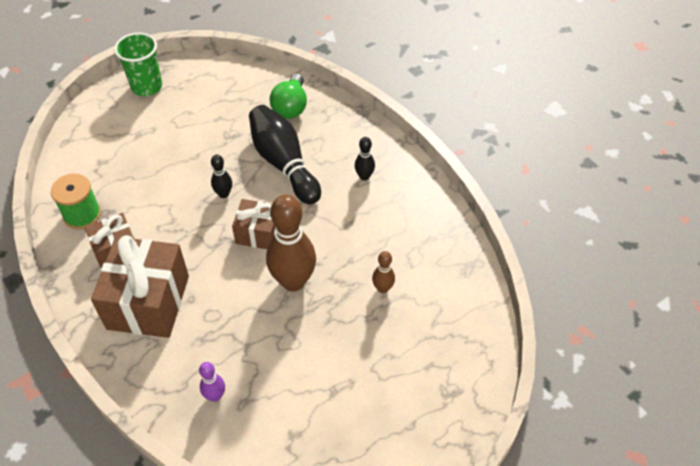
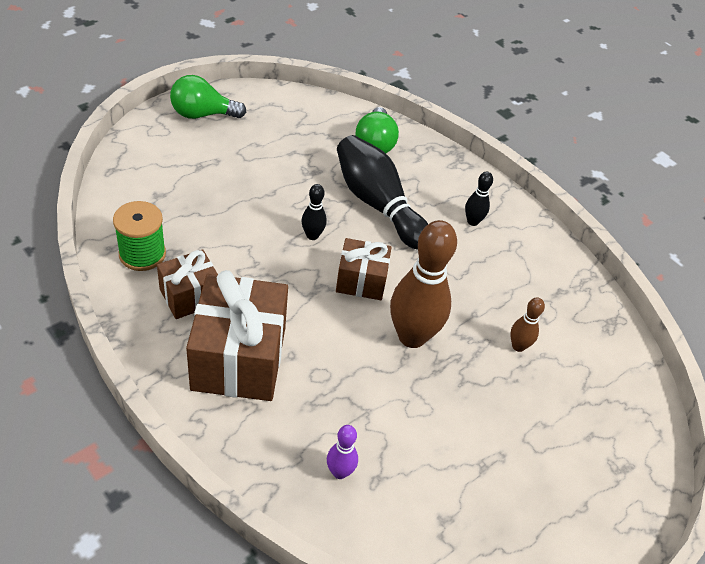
camera: 10 degrees left, 5 degrees down
green cup [114,33,162,96] -> green light bulb [170,75,246,119]

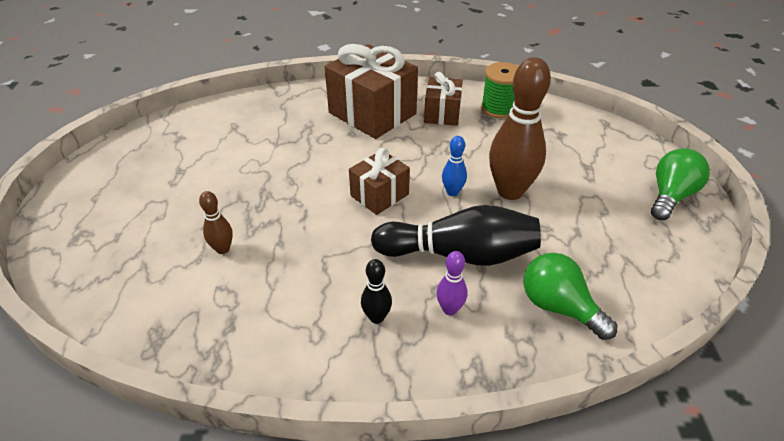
camera: 135 degrees right, 5 degrees down
black bowling pin [301,184,327,240] -> blue bowling pin [442,136,467,196]
purple bowling pin [327,425,358,479] -> purple bowling pin moved to [436,251,467,315]
brown bowling pin [390,220,457,348] -> brown bowling pin moved to [489,57,551,200]

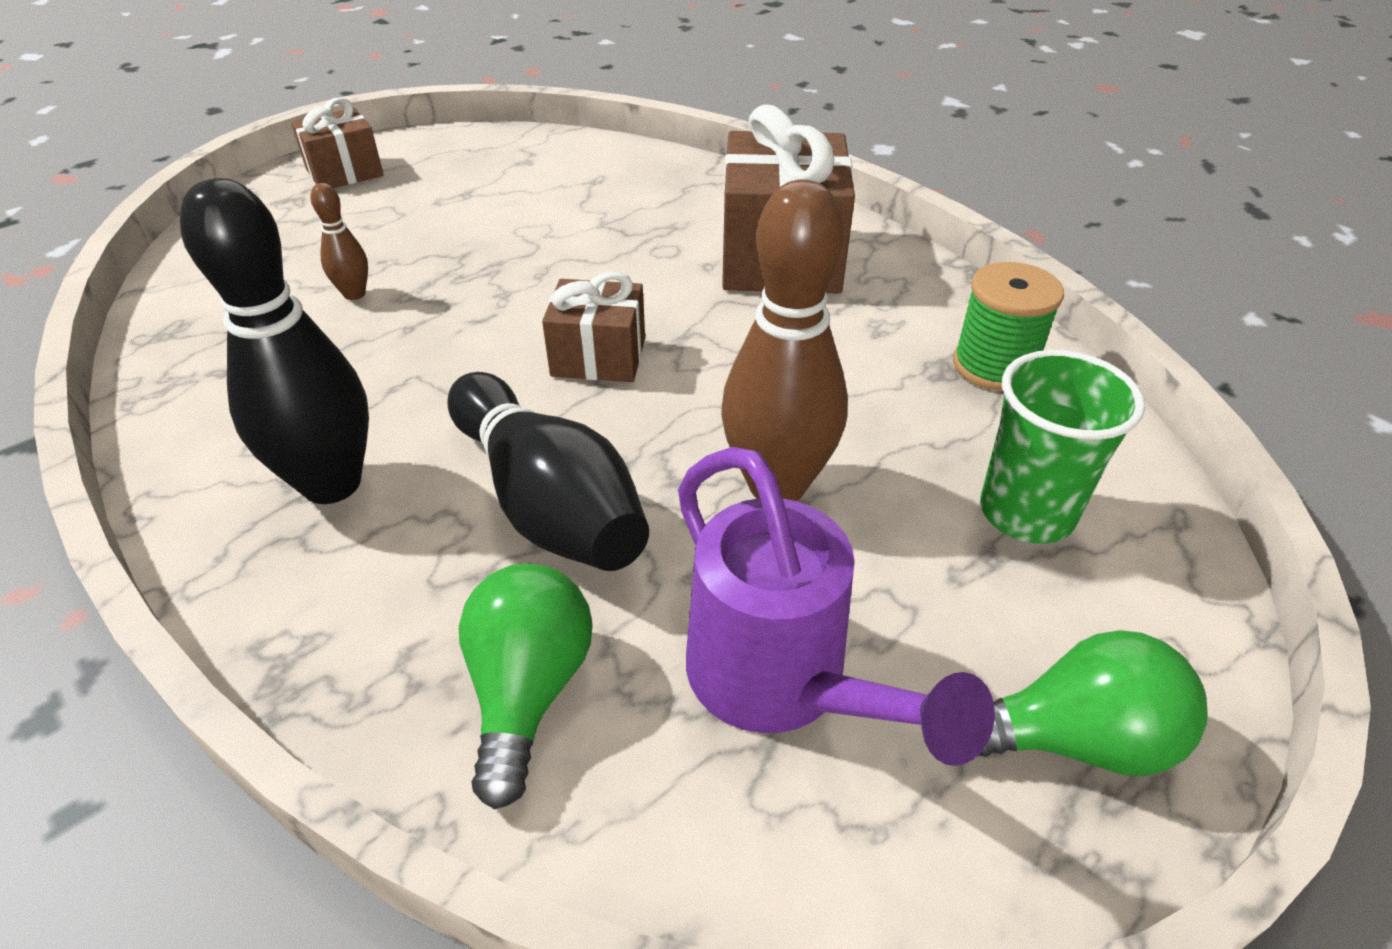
camera: 50 degrees right, 0 degrees up
black bowling pin [361,259,392,324] -> black bowling pin [180,178,369,504], size x2.14
brown gift [424,72,463,126] -> brown gift moved to [291,98,384,188]
purple bowling pin [436,251,467,315] -> none
blue bowling pin [442,136,467,196] -> none
none -> purple watering can [678,447,995,766]
none -> green cup [980,350,1145,544]

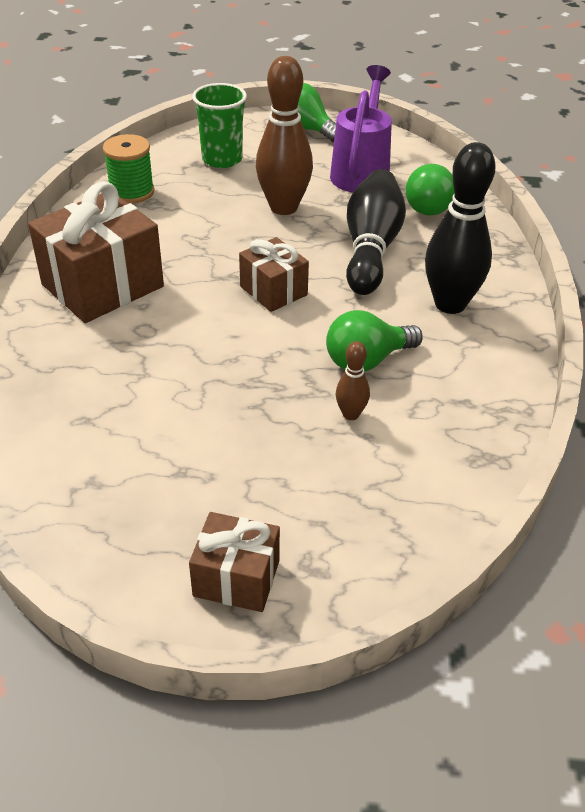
camera: 135 degrees left, 0 degrees up
none -> green light bulb [326,310,423,372]

